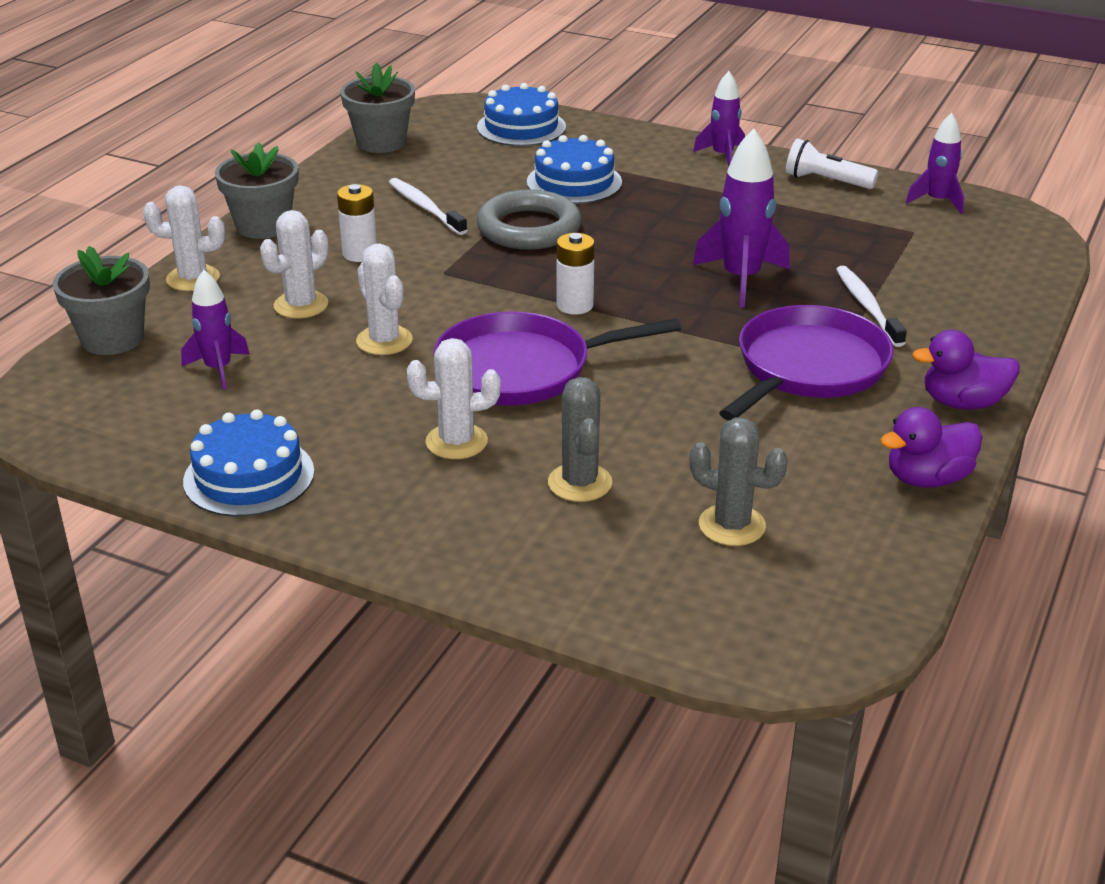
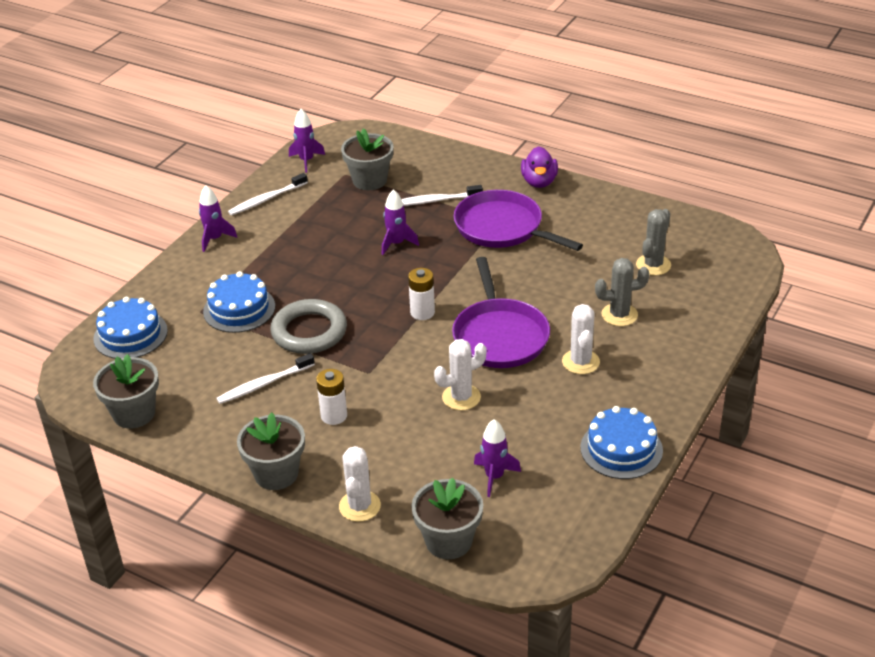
camera: 85 degrees left, 5 degrees up
white cactus [260,210,328,319] -> none
purple rocket [693,129,790,308] -> purple rocket [382,189,419,255], size x0.64
white flashlight [786,139,878,189] -> white toothbrush [228,173,308,215]
purple duck [880,407,982,487] -> none
none -> grey flower pot [341,128,394,190]

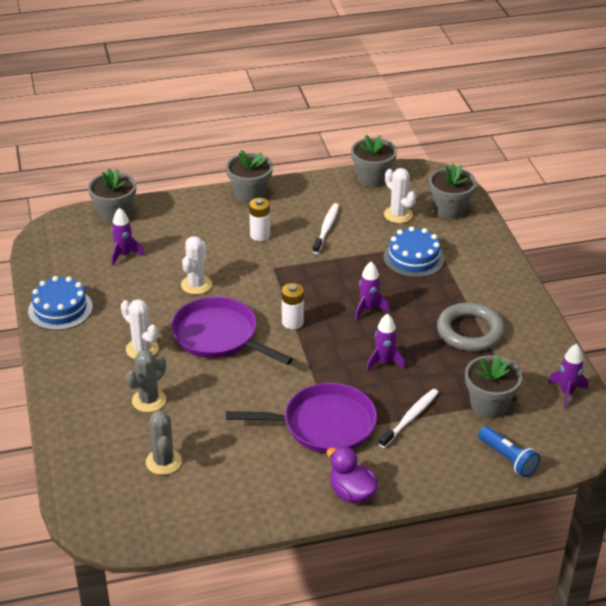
camera: 135 degrees right, 0 degrees up
blue cake [93,297,168,359] -> grey flower pot [429,163,477,219]
purple rocket [199,185,237,252] -> purple rocket moved to [355,261,390,320]
white toothbrush [228,173,308,215] -> none
grey ring [270,299,347,354] -> grey ring moved to [437,302,505,352]
white cactus [339,446,381,522] -> white cactus moved to [384,168,416,223]
none -> blue flashlight [478,426,540,477]

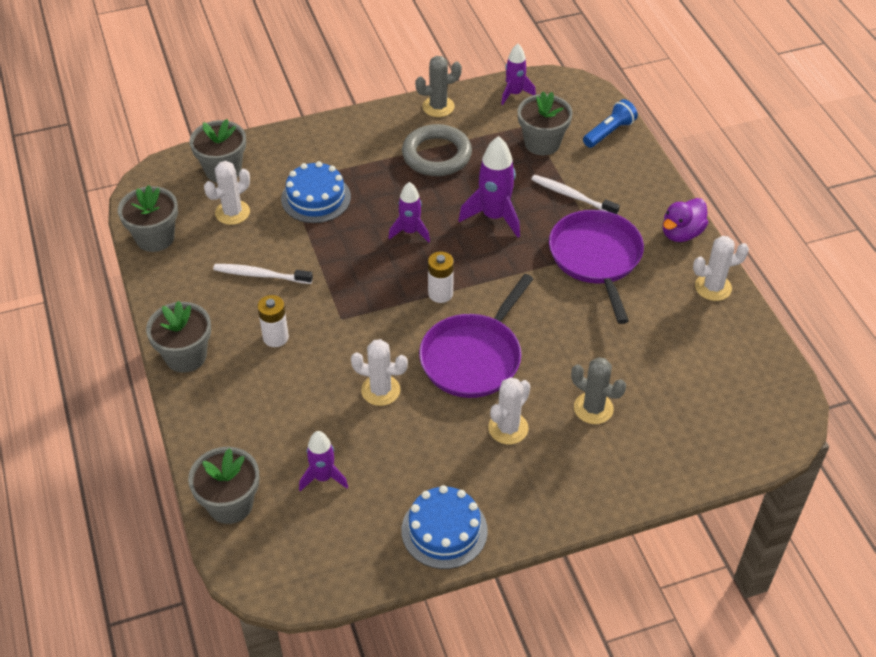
camera: 95 degrees left, 10 degrees up
grey cactus [146,410,182,475] -> grey cactus moved to [415,56,462,117]
purple rocket [366,313,405,371] -> purple rocket [458,136,520,238], size x1.57
none -> white cactus [693,236,749,301]

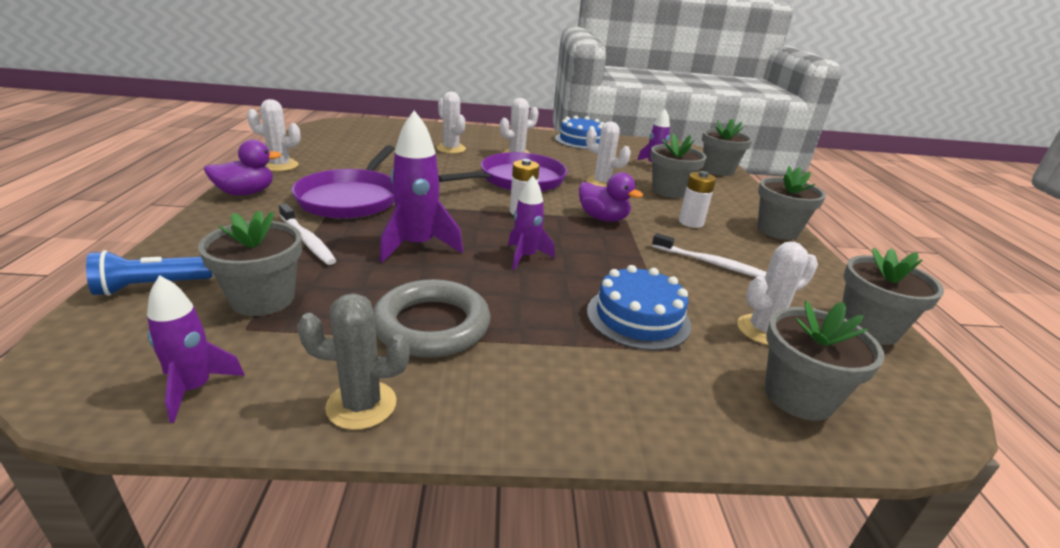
camera: 165 degrees left, 20 degrees down
grey cactus [571,357,626,424] -> white cactus [436,92,466,154]
none -> purple duck [579,172,643,222]
none -> grey flower pot [650,134,707,198]

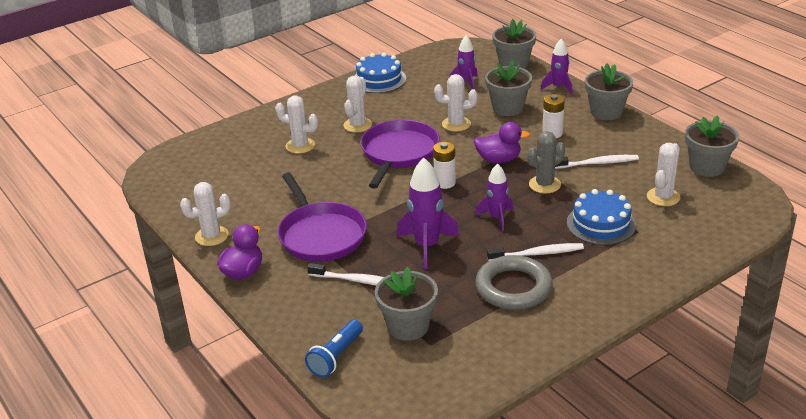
camera: 30 degrees left, 5 degrees up
purple rocket [147,275,245,423] -> purple rocket moved to [541,39,573,95]
grey cactus [297,293,410,430] -> grey cactus moved to [527,131,565,193]
grey flower pot [765,301,885,421] -> none
none -> white toothbrush [487,243,584,261]

